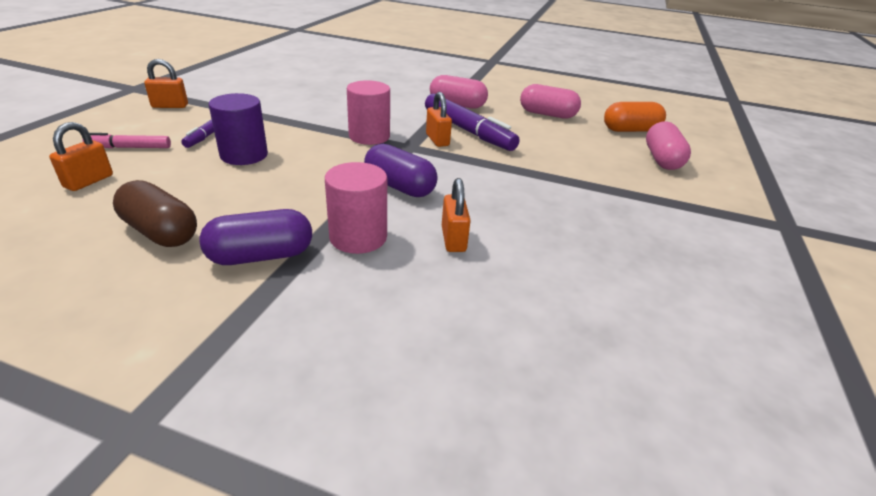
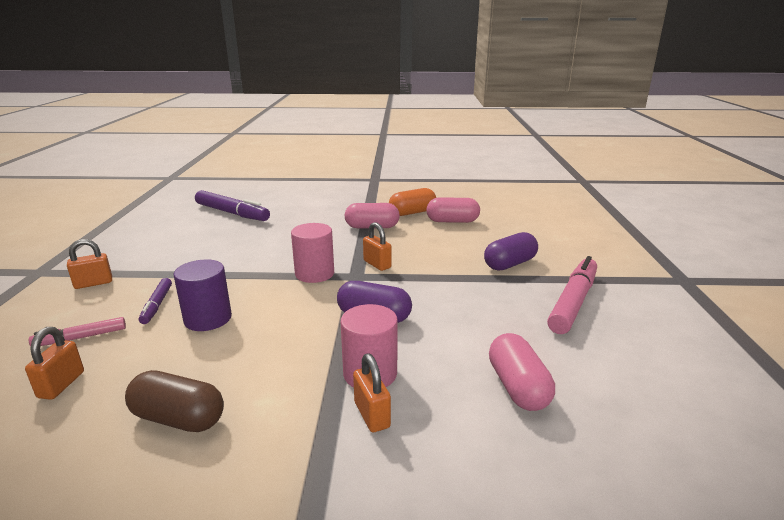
camera: 15 degrees left, 10 degrees down
purple capsule [199,209,312,265] -> purple capsule moved to [484,232,538,271]
purple marker [425,94,520,151] -> purple marker moved to [195,190,270,221]
orange padlock [442,178,471,252] -> orange padlock moved to [353,354,391,432]
orange capsule [604,102,666,132] -> orange capsule moved to [389,188,436,216]
pink capsule [646,121,691,170] -> pink capsule moved to [489,333,555,411]
none -> pink marker [547,256,597,334]

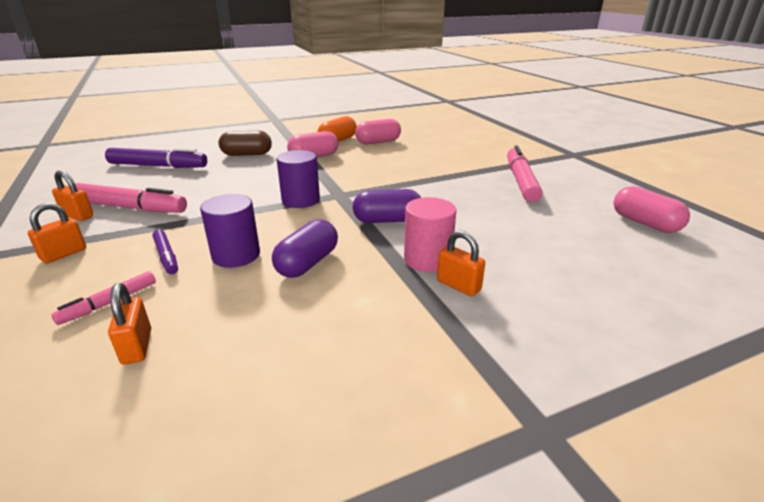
camera: 25 degrees left, 5 degrees up
brown capsule [125,370,224,432] -> brown capsule moved to [219,131,272,156]
pink cylinder [291,223,334,283] -> purple cylinder [277,150,320,208]
orange padlock [363,222,391,271] -> orange padlock moved to [52,170,94,221]
purple capsule [484,232,538,271] -> purple capsule moved to [272,219,338,278]
pink capsule [489,333,555,411] -> pink capsule moved to [614,186,690,233]
none -> pink marker [75,183,187,213]

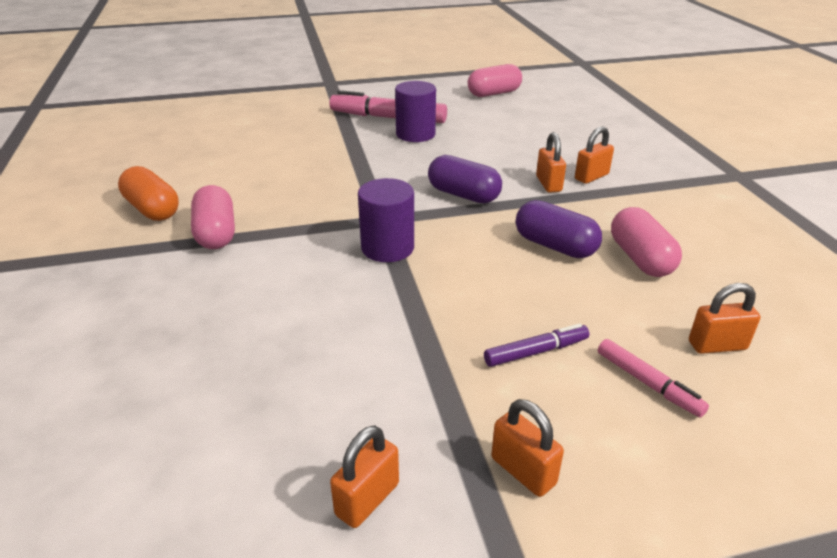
camera: 80 degrees left, 5 degrees up
pink marker [75,183,187,213] -> none
purple marker [105,148,207,168] -> none
purple cylinder [200,194,260,268] -> purple cylinder moved to [395,81,436,142]
brown capsule [219,131,272,156] -> none
purple capsule [353,189,421,223] -> purple capsule turned 60 degrees counterclockwise [428,155,502,203]
pink capsule [355,119,401,144] -> pink capsule moved to [611,207,682,277]
pink cylinder [404,197,456,272] -> orange padlock [536,132,566,193]

